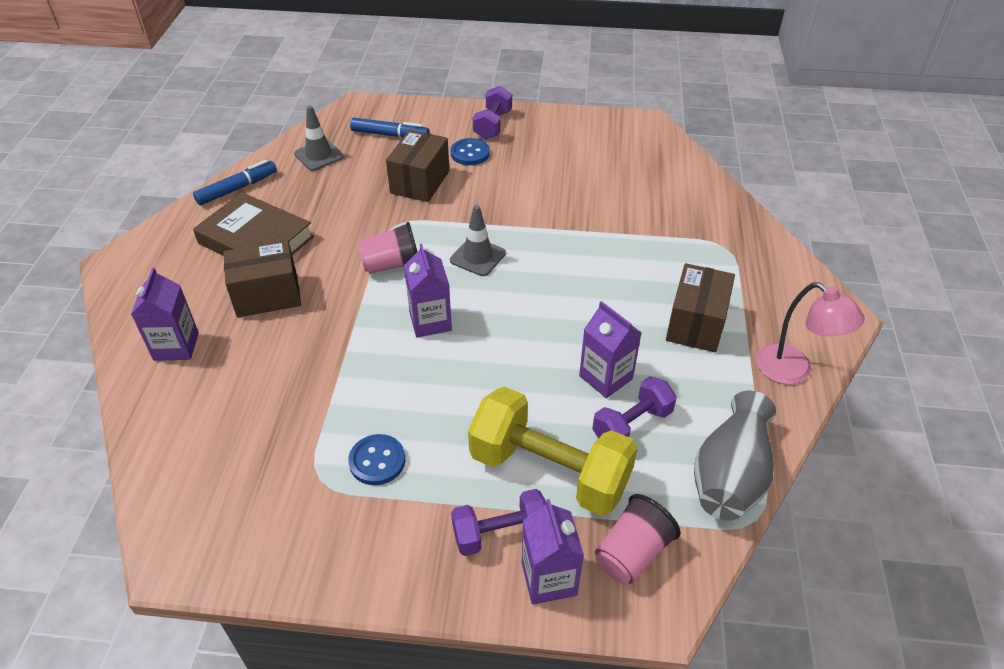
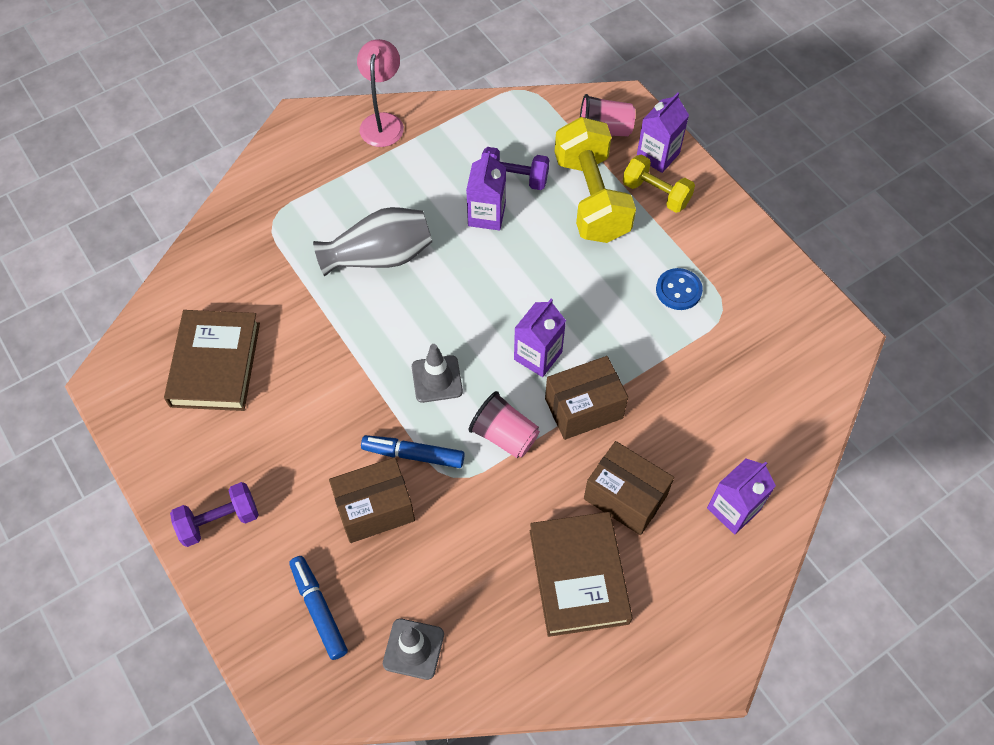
camera: 130 degrees left, 15 degrees up
blue marker [193,160,277,205] -> blue marker moved to [361,435,465,468]
blue button [450,138,490,165] -> none
purple dumbbell [451,489,546,556] -> yellow dumbbell [623,155,695,213]
brown box [666,263,735,352] -> brown box moved to [545,356,628,440]
grey vase [694,391,776,521] -> grey vase moved to [313,207,432,276]
none -> brown book [164,310,260,411]

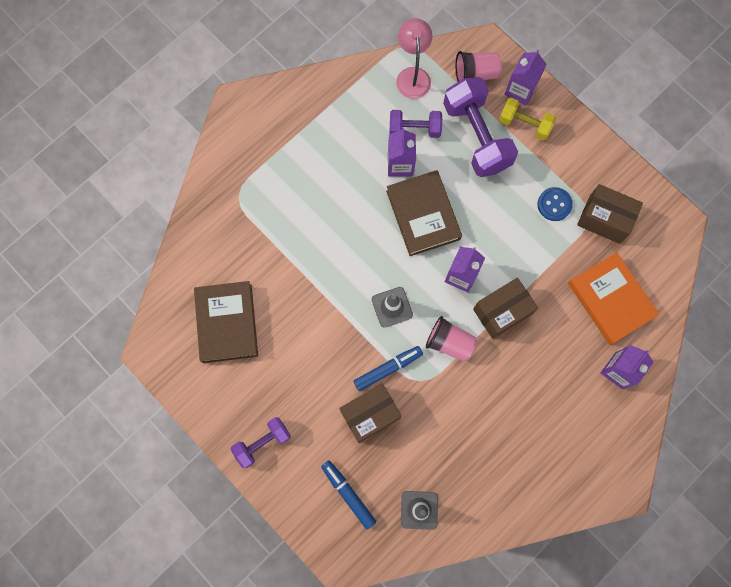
camera: 10 degrees left, 15 degrees up
grey vase [313,207,432,276] -> none
pink lamp [357,39,404,147] -> pink lamp moved to [396,18,433,99]
blue marker [361,435,465,468] -> blue marker turned 150 degrees clockwise [354,346,423,391]
brown book [530,512,633,637] -> brown book moved to [386,170,462,256]
yellow dumbbell [555,117,636,243] -> purple dumbbell [443,77,518,177]
brown box [584,441,674,535] -> brown box moved to [577,184,643,244]
none -> orange book [568,252,660,345]

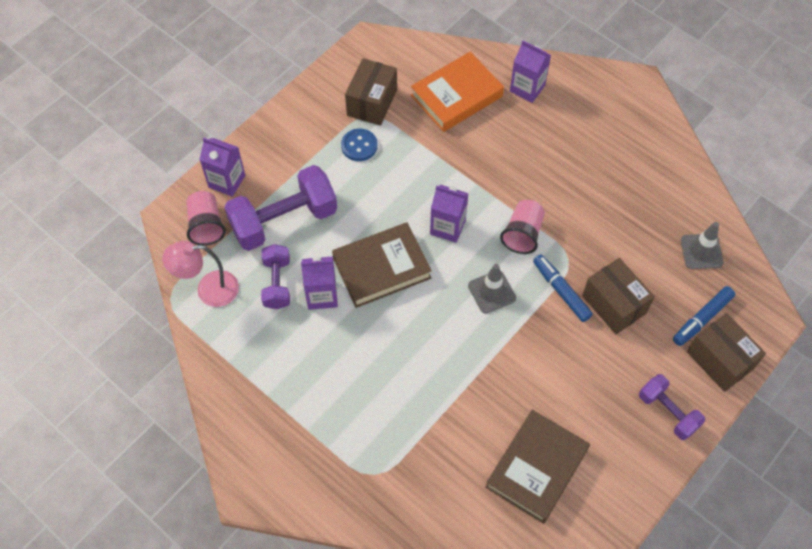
camera: 95 degrees left, 15 degrees down
brown book [194,281,258,363] -> brown book turned 45 degrees counterclockwise [485,410,590,524]
brown box [473,278,538,339] -> brown box moved to [687,313,766,392]
yellow dumbbell [499,98,556,141] -> none

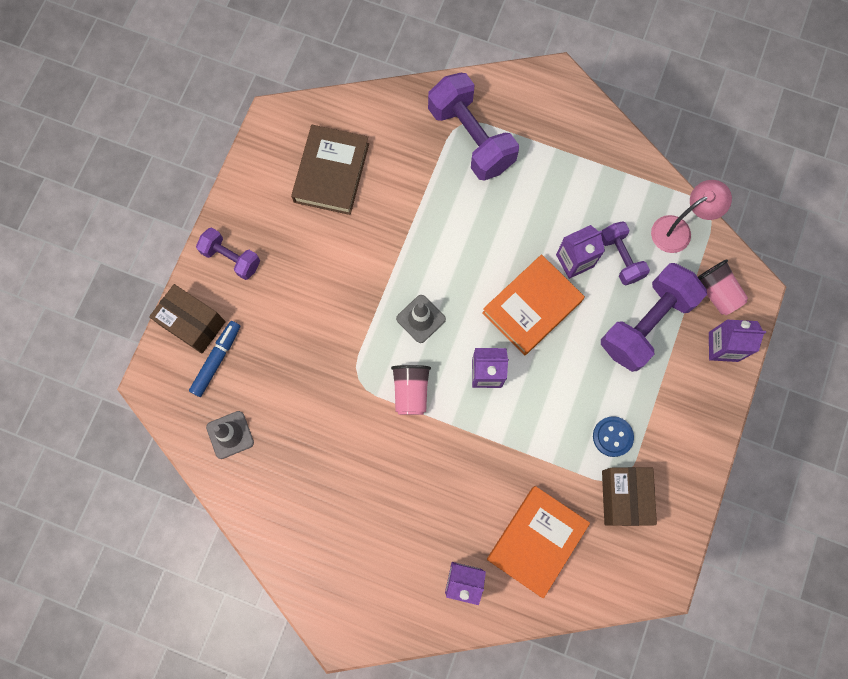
camera: 160 degrees right, 15 degrees up
brown book [332,222,432,308] -> orange book [482,254,585,355]
blue marker [533,254,593,322] -> none
brown box [582,258,655,334] -> none
none -> purple dumbbell [428,73,519,181]

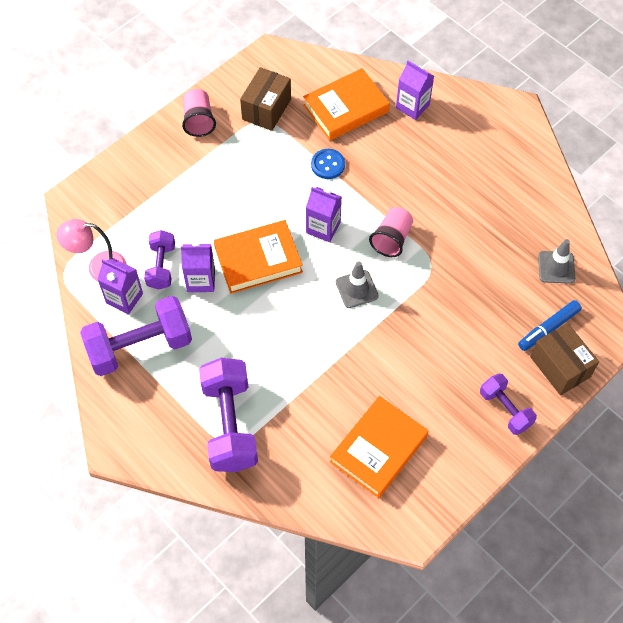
camera: 155 degrees left, 15 degrees down
brown book [291,125,369,215] -> orange book [330,396,429,498]
blue button [593,416,634,457] -> blue button moved to [311,149,345,179]
purple dumbbell [601,263,707,372] -> purple dumbbell moved to [80,296,192,376]
pink cup [698,259,748,315] -> pink cup moved to [182,89,216,137]
purple carton [709,319,766,362] -> purple carton moved to [97,258,143,314]

